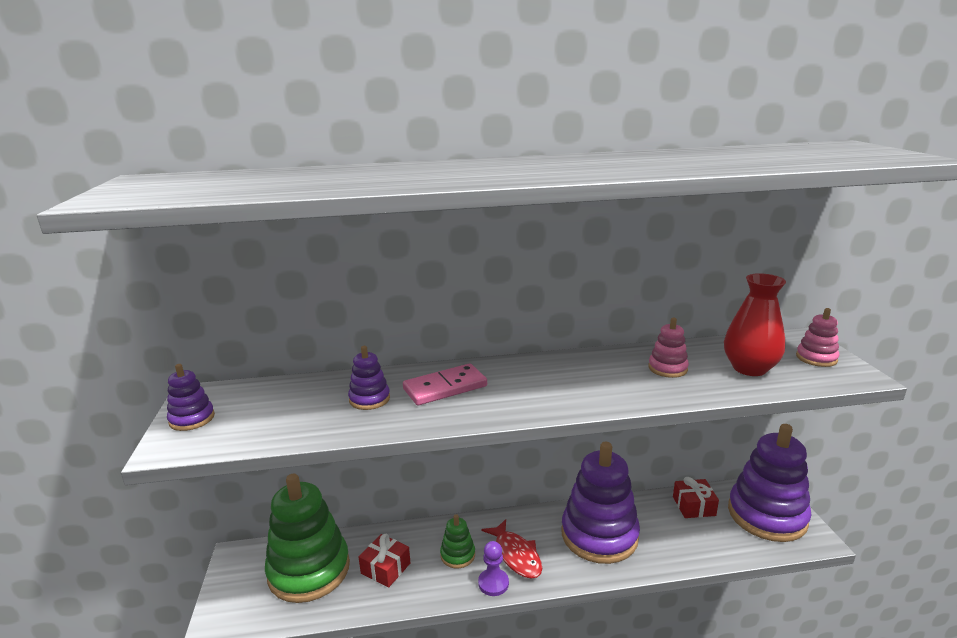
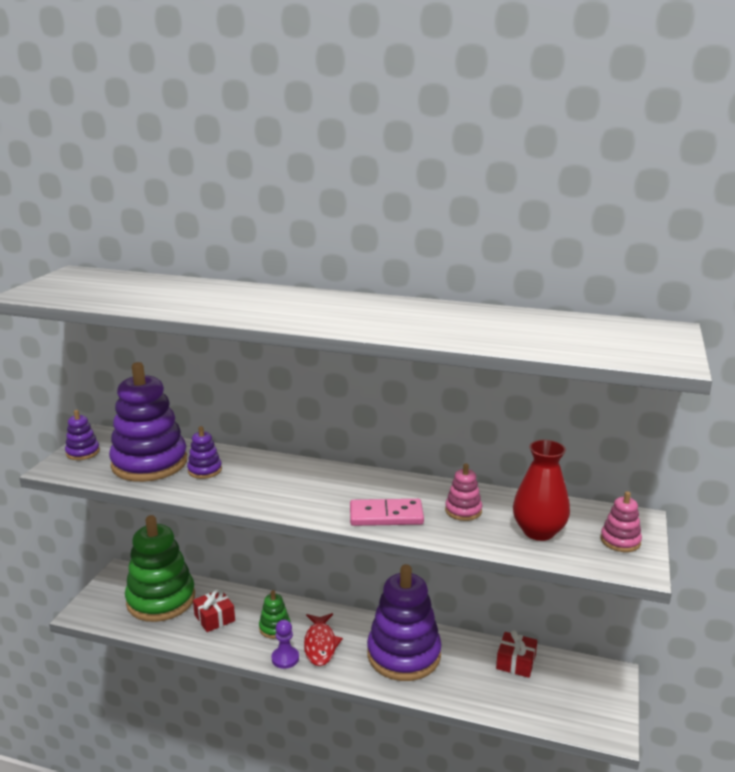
camera: 25 degrees right, 0 degrees up
pink domino [403,363,487,405] -> pink domino moved to [350,499,424,526]
purple stacking toy [728,424,811,542] -> purple stacking toy moved to [109,362,187,482]

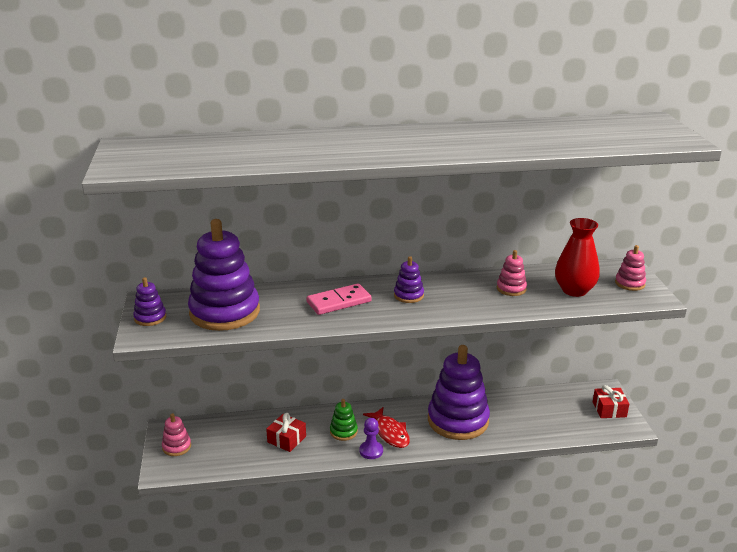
camera: 25 degrees left, 5 degrees up
green stacking toy [125,515,195,622] -> none
purple stacking toy [187,426,222,479] -> purple stacking toy moved to [394,256,424,303]
pink domino [350,499,424,526] -> pink domino moved to [306,283,372,315]
red gift [496,630,537,678] -> red gift moved to [593,385,629,418]
none -> pink stacking toy [162,413,191,456]

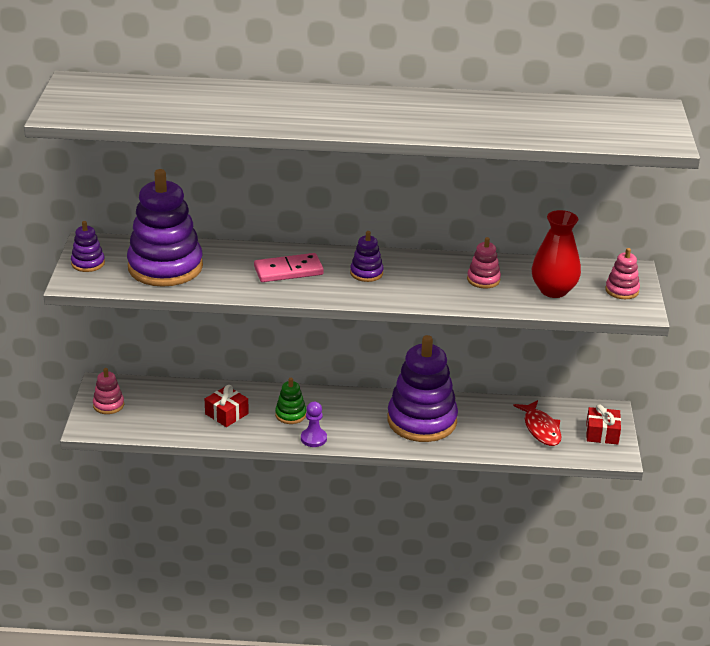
camera: 10 degrees right, 5 degrees up
red fish [363,407,410,448] -> red fish moved to [513,400,561,446]

